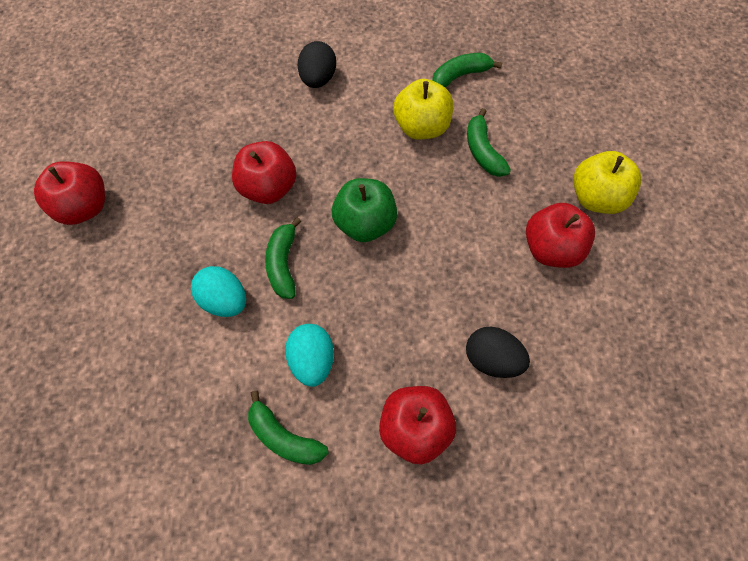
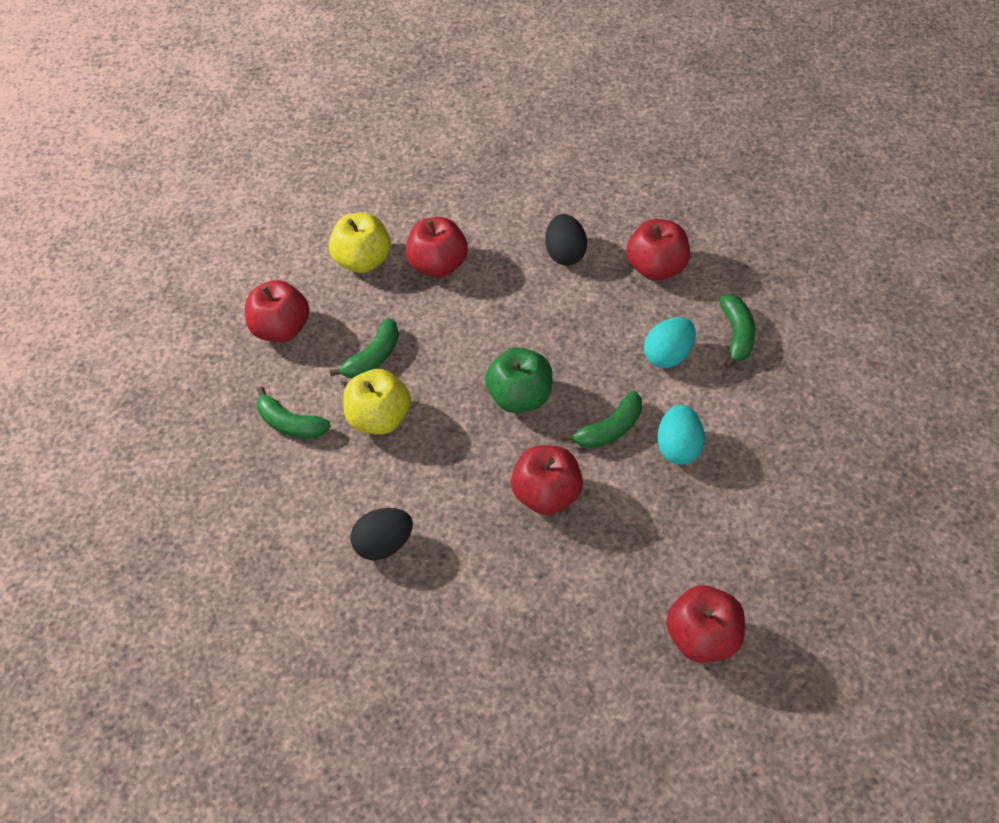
camera: 120 degrees left, 10 degrees down
none -> red apple [245,280,309,342]

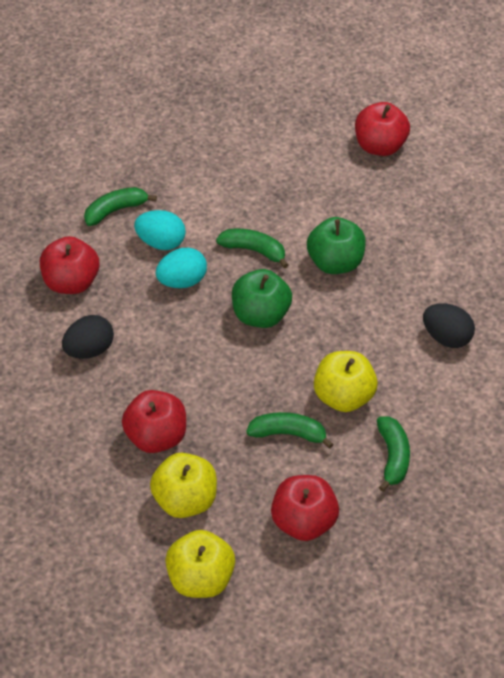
camera: 125 degrees left, 5 degrees down
red apple [511,445,583,515] -> green apple [307,217,366,274]
turquoise egg [658,405,705,465] -> turquoise egg moved to [156,248,207,288]
none -> yellow apple [165,530,235,598]

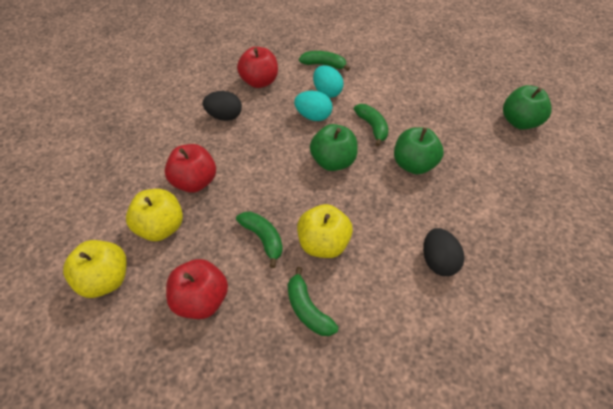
camera: 45 degrees right, 0 degrees up
red apple [355,102,410,156] -> green apple [503,85,552,130]
green banana [377,416,410,492] -> green banana turned 105 degrees clockwise [288,267,339,336]

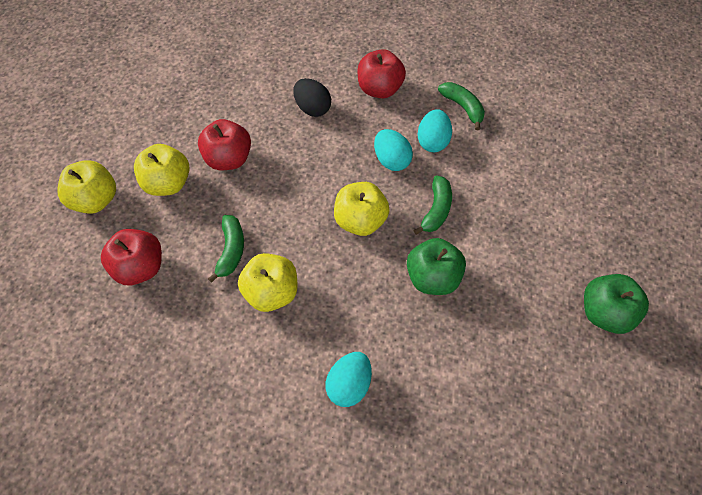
camera: 40 degrees right, 10 degrees up
green banana [288,267,339,336] -> none
green apple [310,124,358,171] -> yellow apple [334,182,390,236]
black egg [423,228,464,276] -> turquoise egg [325,352,372,407]

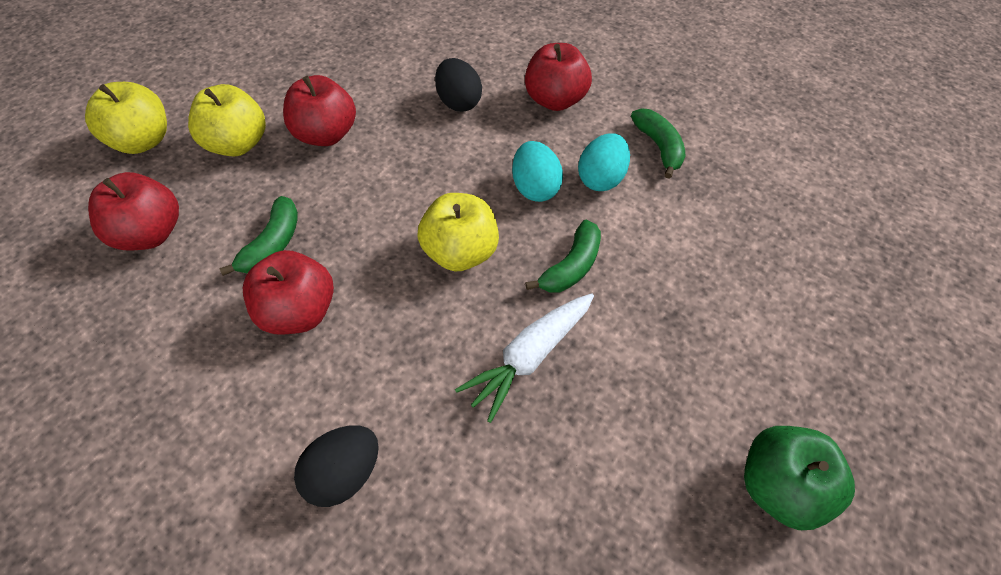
camera: 15 degrees right, 5 degrees down
yellow apple [238,253,298,312] -> red apple [243,250,334,335]
turquoise egg [325,352,372,407] -> black egg [294,425,379,507]
green apple [407,238,466,295] -> white carrot [455,293,594,423]

